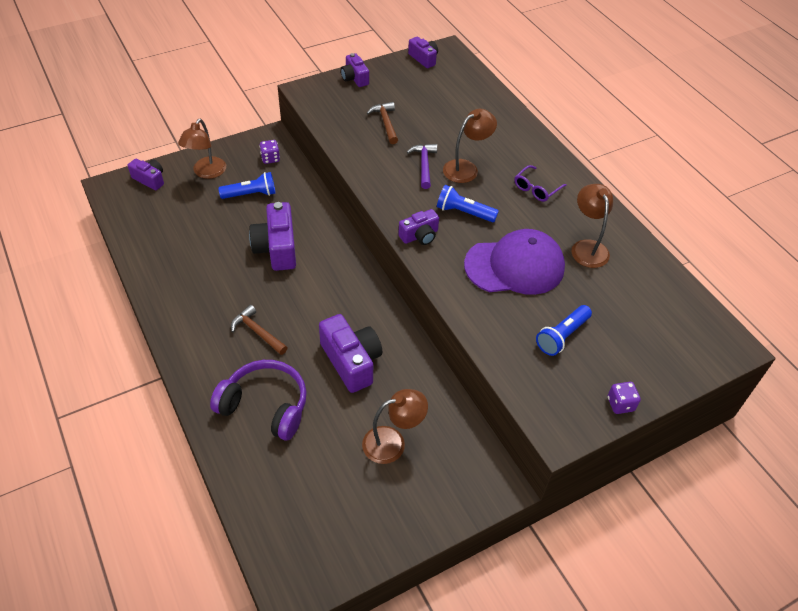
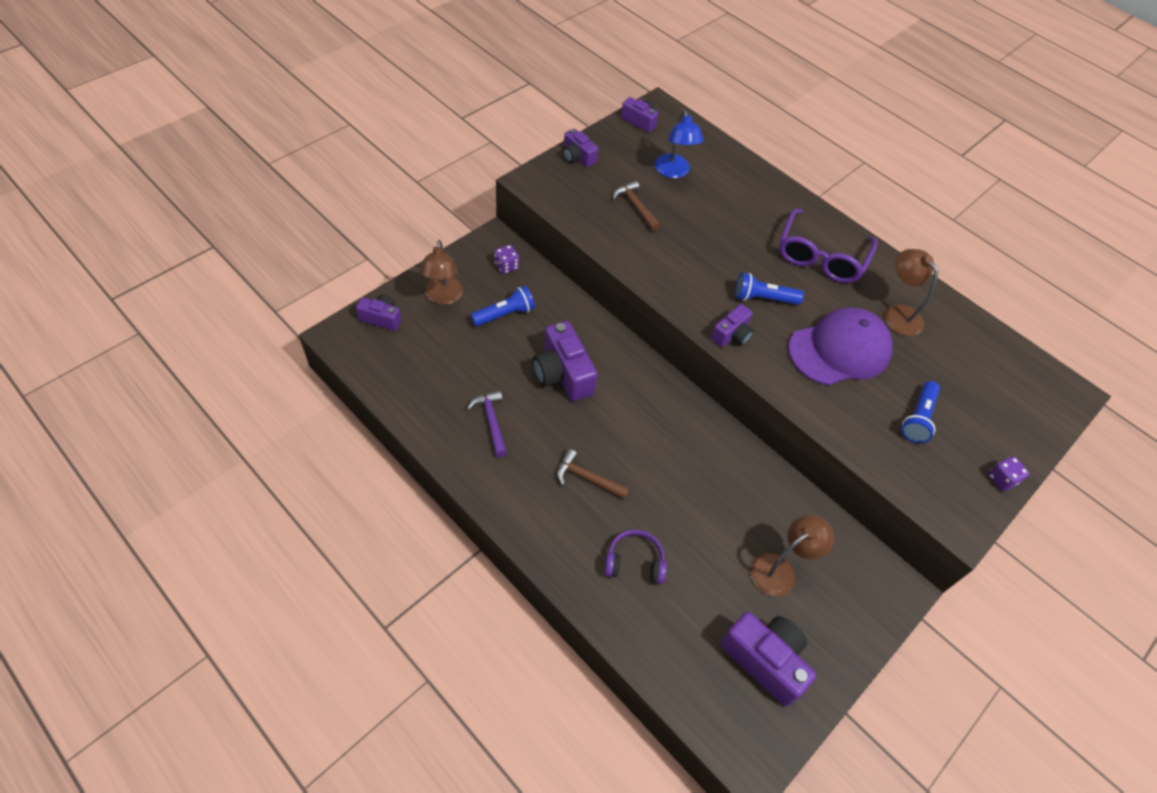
camera: 20 degrees left, 5 degrees up
purple headphones [210,360,307,440] -> purple headphones [604,530,667,584], size x0.62
purple camera [319,314,382,393] -> purple camera moved to [720,612,816,706]
purple hammer [407,144,437,189] -> purple hammer moved to [467,390,507,457]
brown lamp [443,109,497,183] -> none
purple glasses [515,165,567,202] -> purple glasses [779,208,878,283], size x1.91
none -> blue lamp [655,110,704,178]

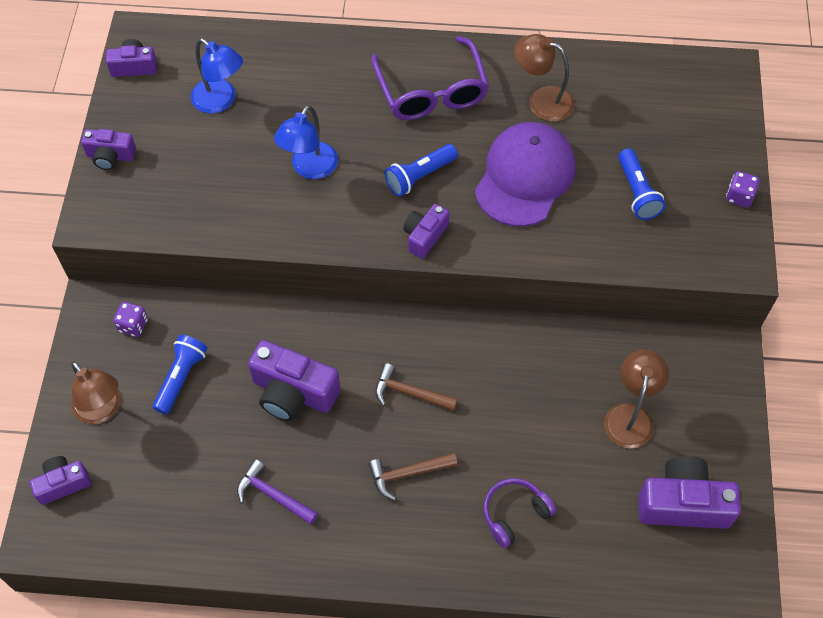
camera: 35 degrees left, 5 degrees up
brown hammer [612,181,661,231] -> brown hammer moved to [375,363,458,411]
purple camera [711,304,753,347] -> purple camera turned 150 degrees counterclockwise [403,204,449,259]
none -> blue lamp [274,105,338,179]

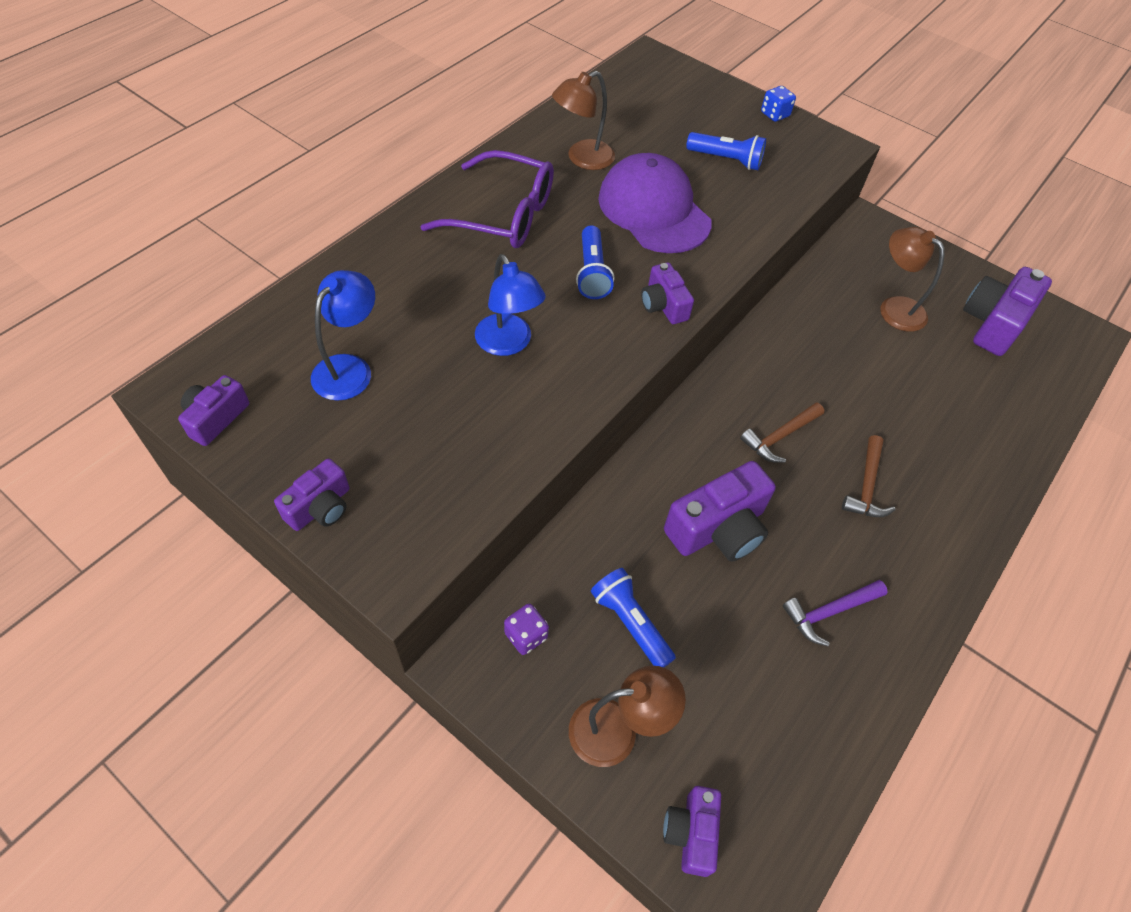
camera: 60 degrees left, 5 degrees down
blue lamp [191,38,243,113] -> blue lamp turned 45 degrees counterclockwise [311,270,375,401]
purple headphones [483,478,556,548] -> none
purple dice [726,171,760,208] -> blue dice [761,86,796,122]

